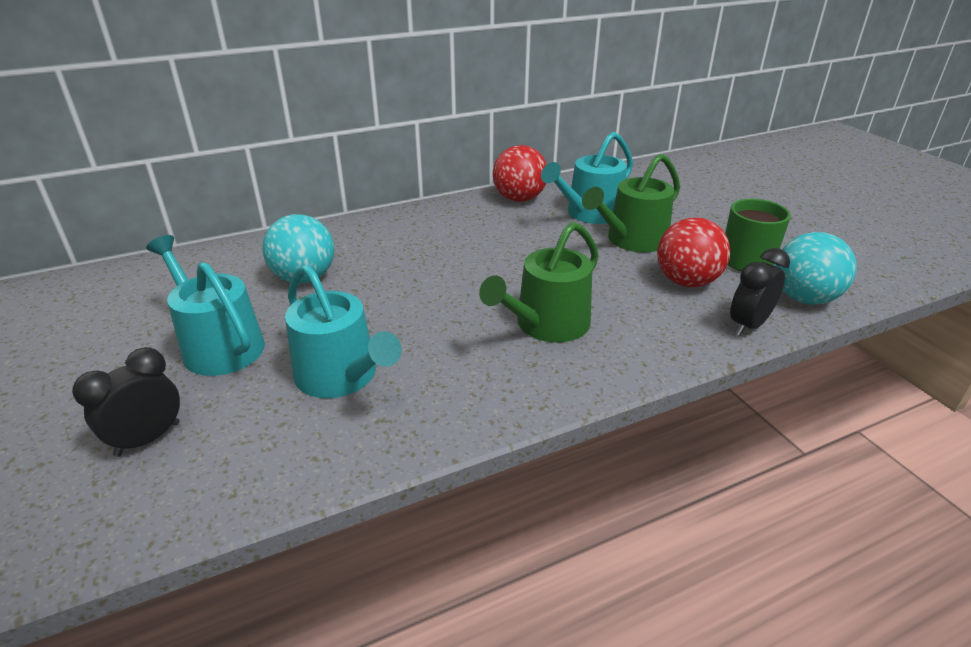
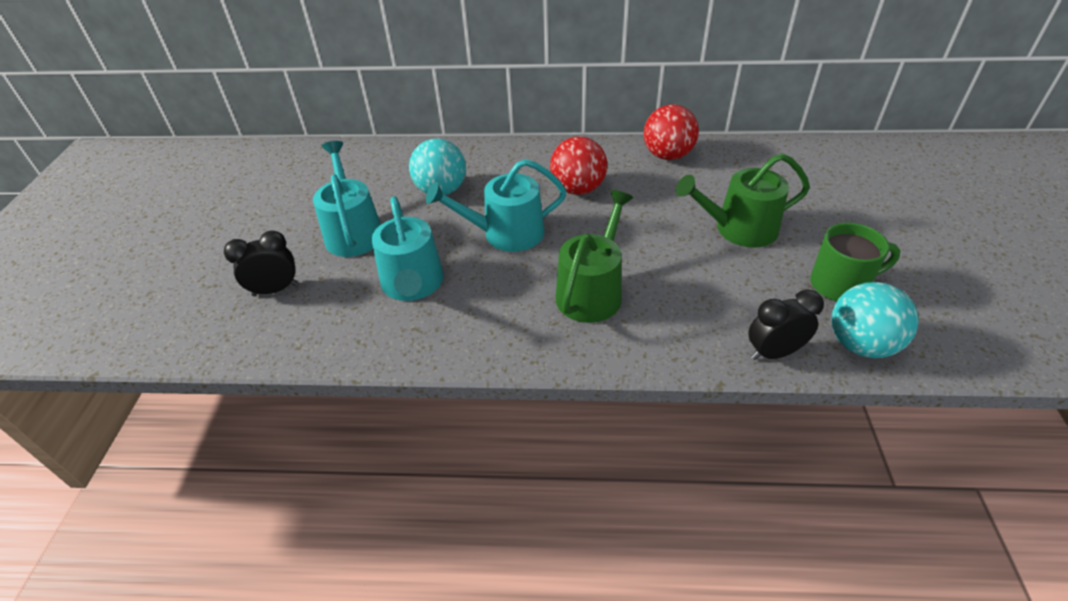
camera: 30 degrees right, 10 degrees up
green watering can [479,222,599,343] -> green watering can turned 135 degrees clockwise [555,190,633,323]
turquoise watering can [541,132,633,224] -> turquoise watering can moved to [426,159,566,252]
red ball [657,218,730,287] -> red ball moved to [550,136,607,195]

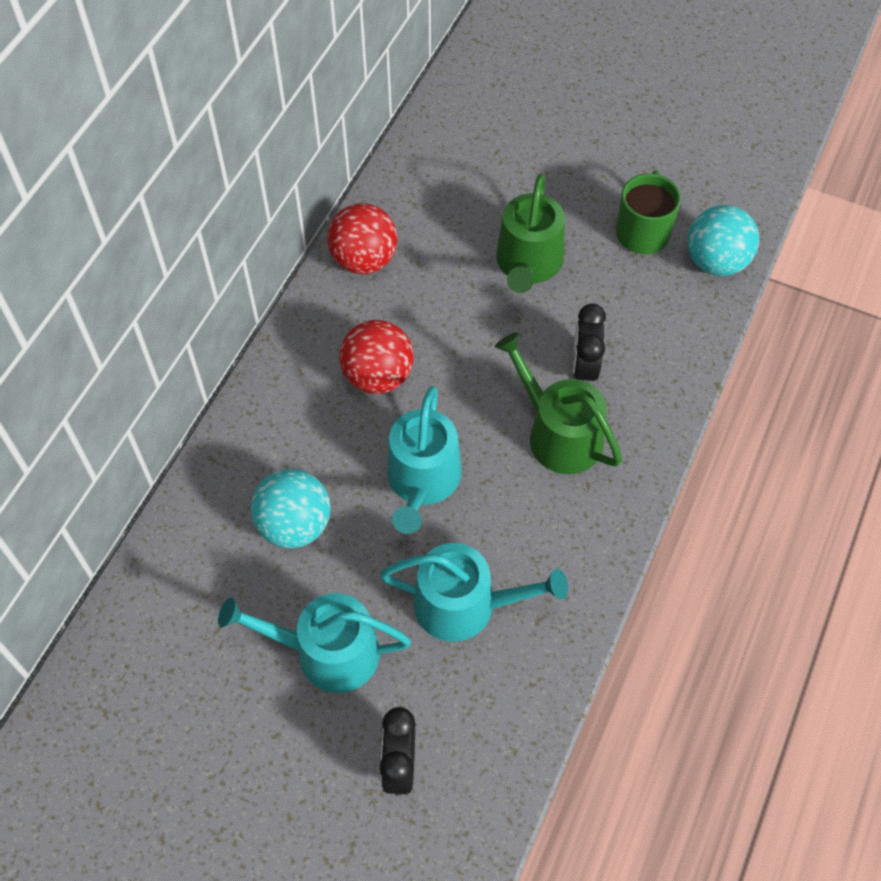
camera: 70 degrees left, 15 degrees up
black clock [748,289,824,360] -> black clock moved to [573,303,606,383]

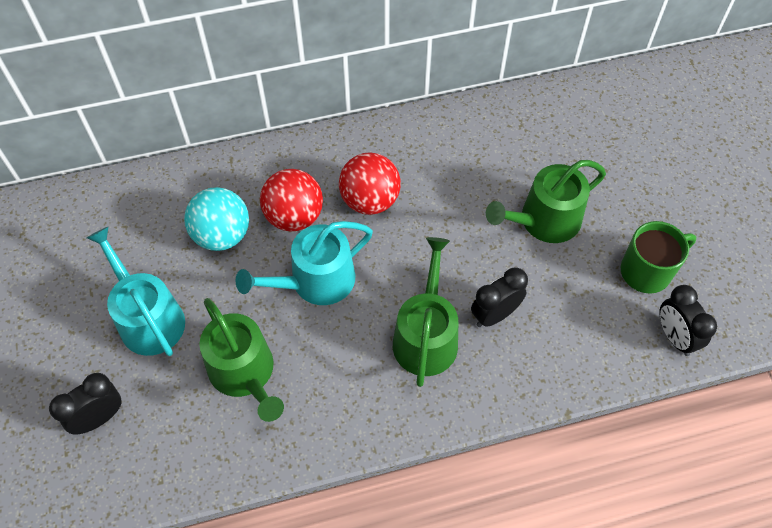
camera: 50 degrees right, 0 degrees up
red ball [327,203,398,274] -> red ball moved to [260,169,323,232]
turquoise watering can [380,543,568,642] -> green watering can [199,298,284,422]
turquoise ball [688,205,759,276] -> black clock [660,285,717,356]

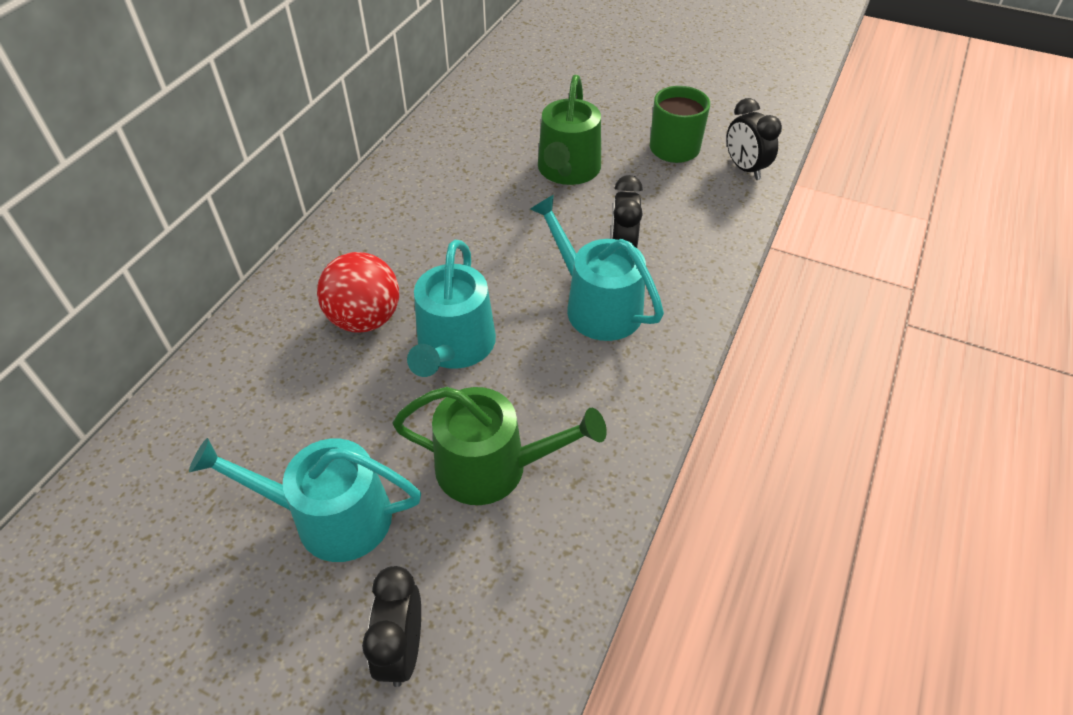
camera: 50 degrees left, 10 degrees down
turquoise ball [184,187,249,251] -> none
red ball [339,152,401,215] -> none
green watering can [393,237,458,387] -> turquoise watering can [530,195,664,341]
black clock [660,285,717,356] -> black clock turned 45 degrees clockwise [727,98,782,180]

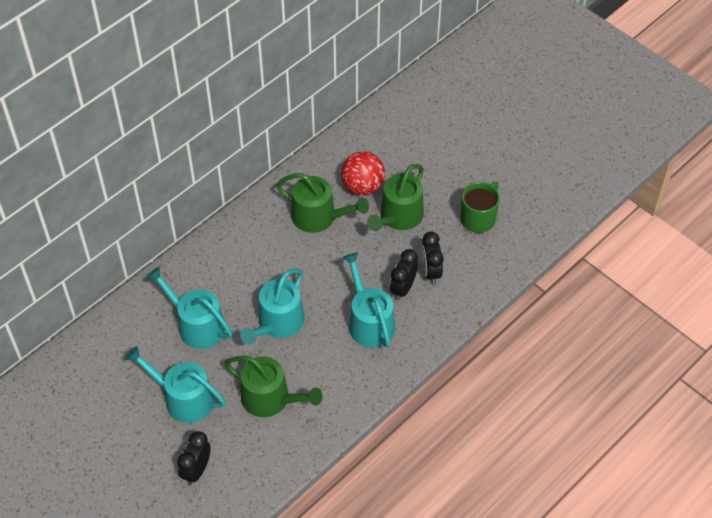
camera: 20 degrees right, 5 degrees up
red ball [317,252,399,333] -> red ball moved to [341,151,385,195]
black clock [727,98,782,180] -> black clock moved to [421,231,444,284]
none -> turquoise watering can [146,267,233,349]
none -> green watering can [276,173,369,233]

